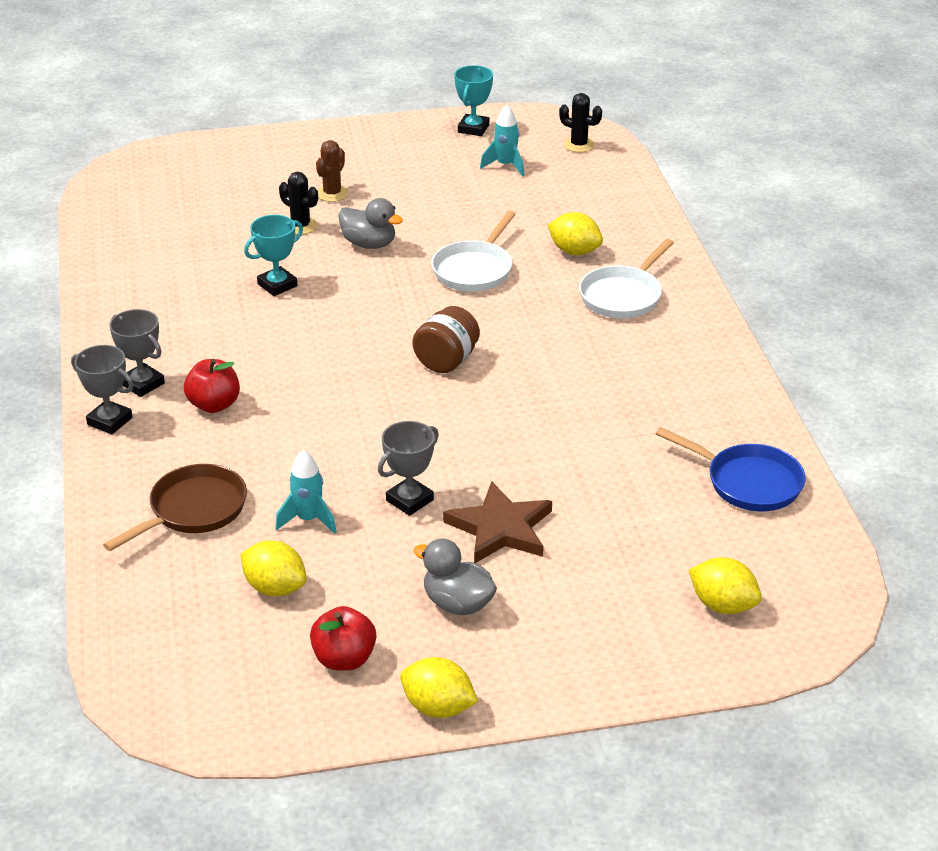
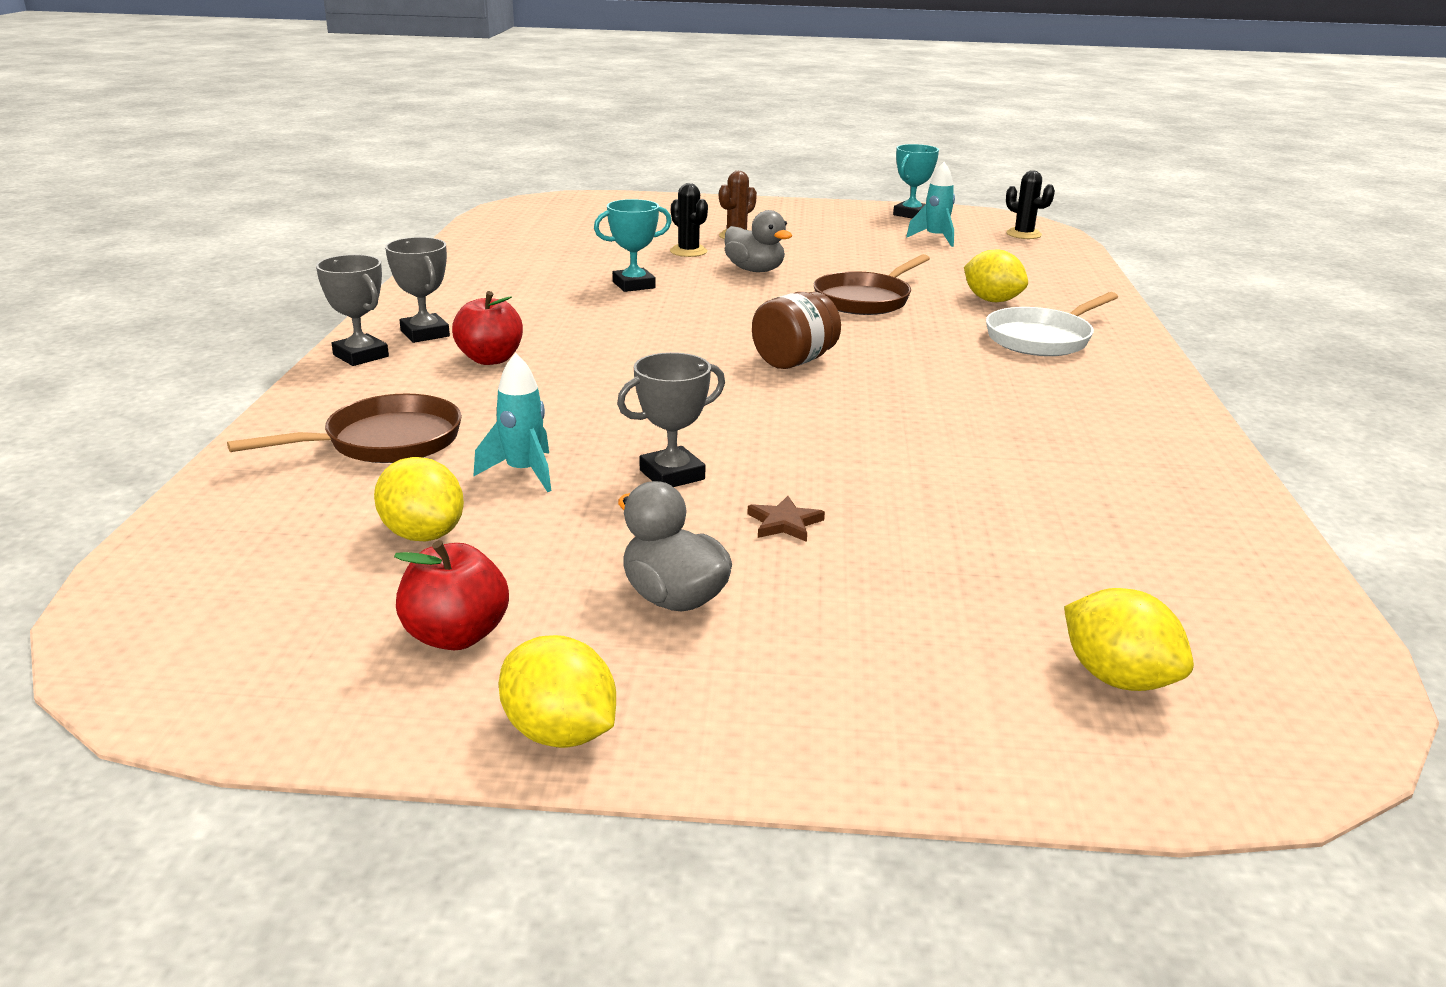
camera: 15 degrees right, 10 degrees down
white pan [432,211,516,292] -> brown pan [814,254,930,315]
brown star [443,481,552,563] -> brown star [747,496,825,542], size x0.46
blue pan [656,427,805,511] -> none

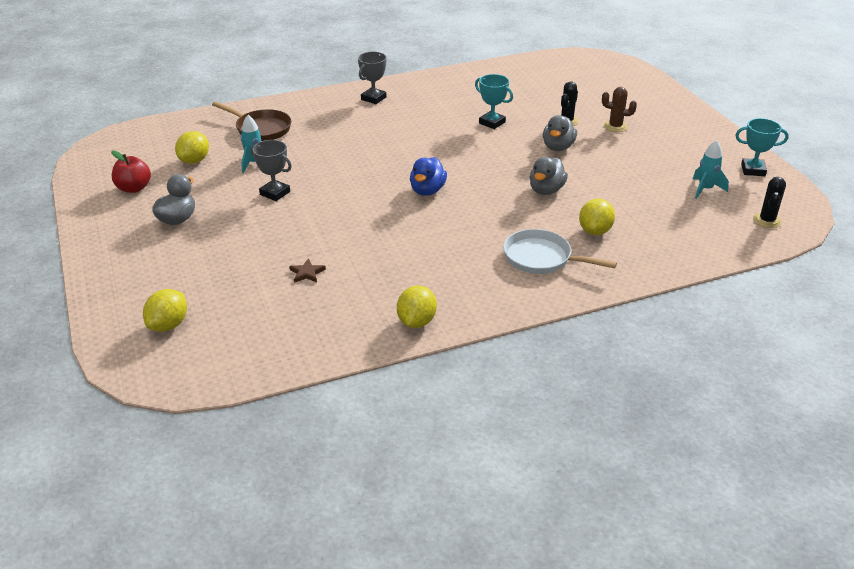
camera: 65 degrees right, 10 degrees up
grey trophy [316,255,389,366] -> none
red apple [452,291,523,365] -> none
yellow lemon [498,635,616,748] -> yellow lemon moved to [397,286,437,328]
brown star [747,496,825,542] -> brown star moved to [289,258,326,283]
brown jar [752,292,841,369] -> blue duck [410,157,447,196]
brown pan [814,254,930,315] -> grey duck [530,157,568,195]

